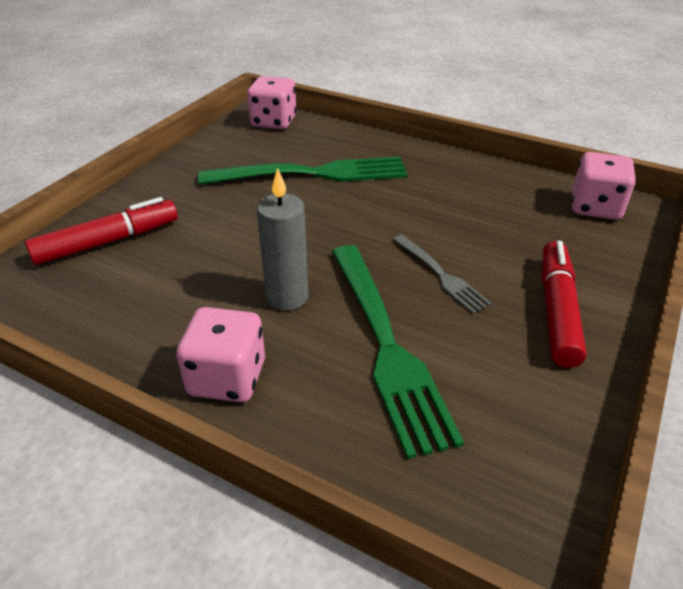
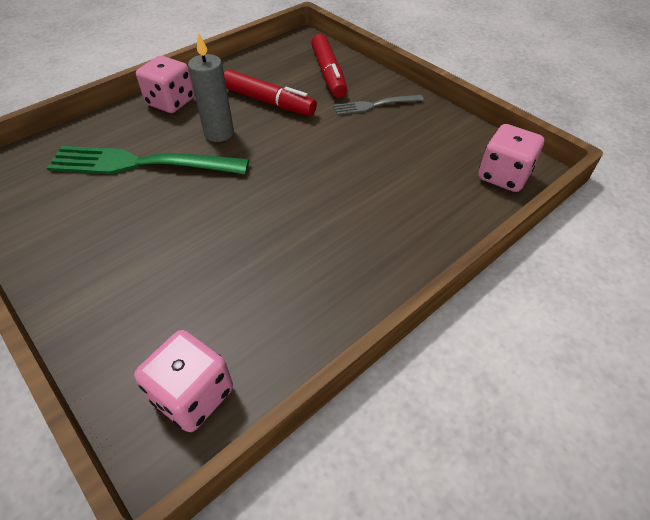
camera: 110 degrees right, 10 degrees up
green fork [198,156,407,185] -> none
grey fork [393,235,492,314] -> grey fork moved to [333,95,424,115]
red marker [542,241,586,368] -> red marker moved to [224,70,317,116]

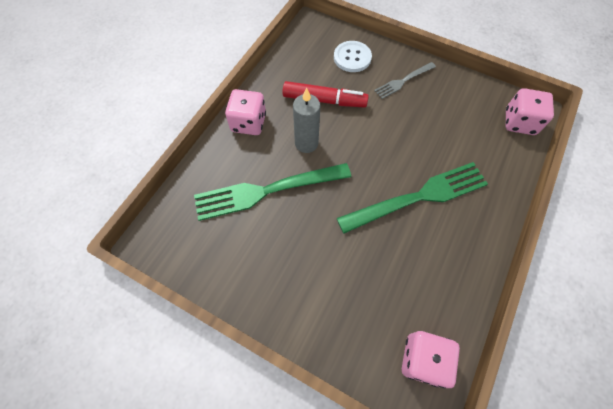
camera: 20 degrees left, 15 degrees up
red marker [311,34,347,98] -> white button [334,41,372,72]
none -> green fork [337,162,488,234]

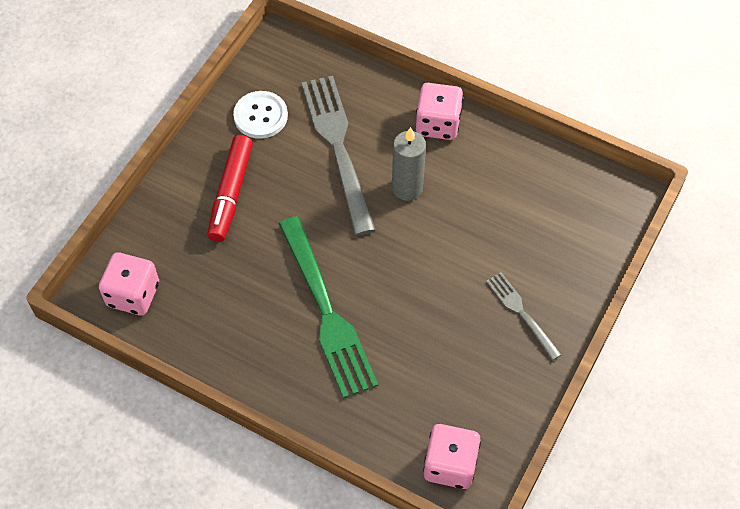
camera: 90 degrees right, 5 degrees down
green fork [194,163,351,221] -> grey fork [301,76,376,235]
red marker [282,81,369,108] -> red marker moved to [207,135,253,242]
white button [334,41,372,72] -> white button moved to [233,91,288,139]

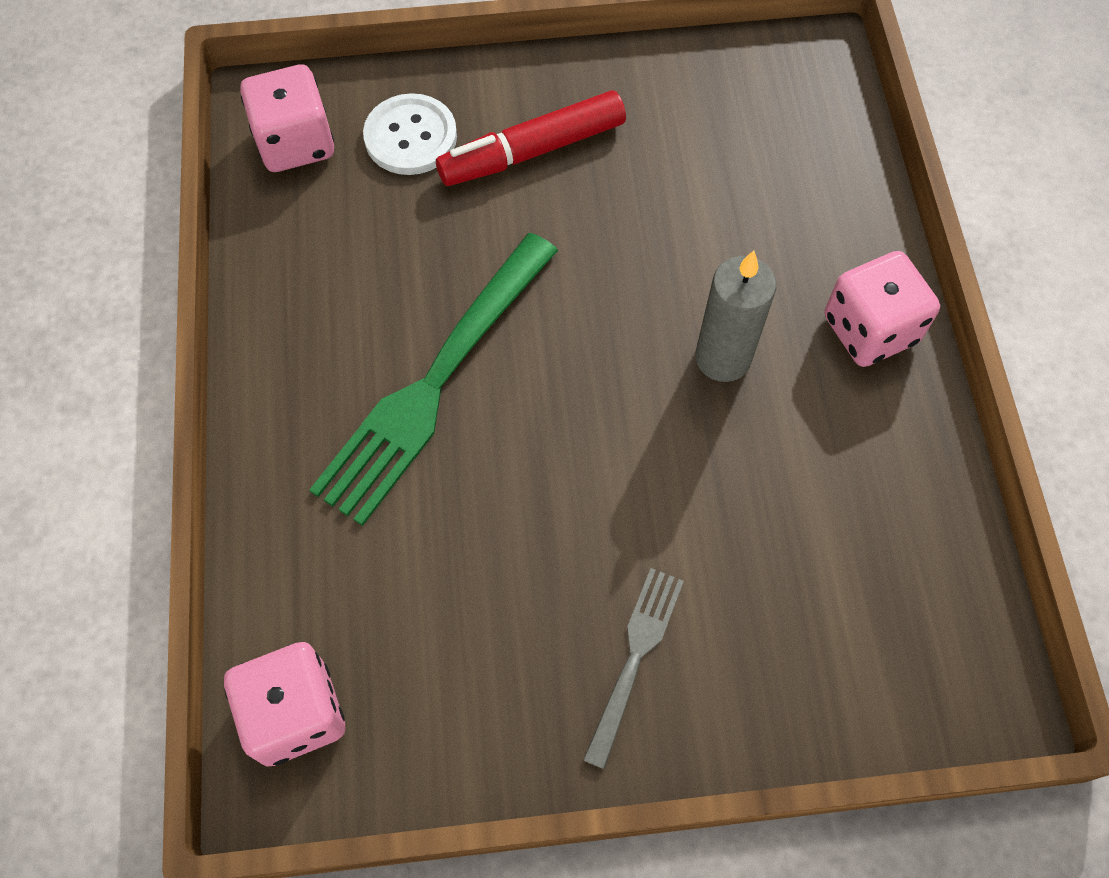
camera: 55 degrees right, 5 degrees up
white button [233,91,288,139] -> white button moved to [363,93,457,175]
grey fork [301,76,376,235] -> none

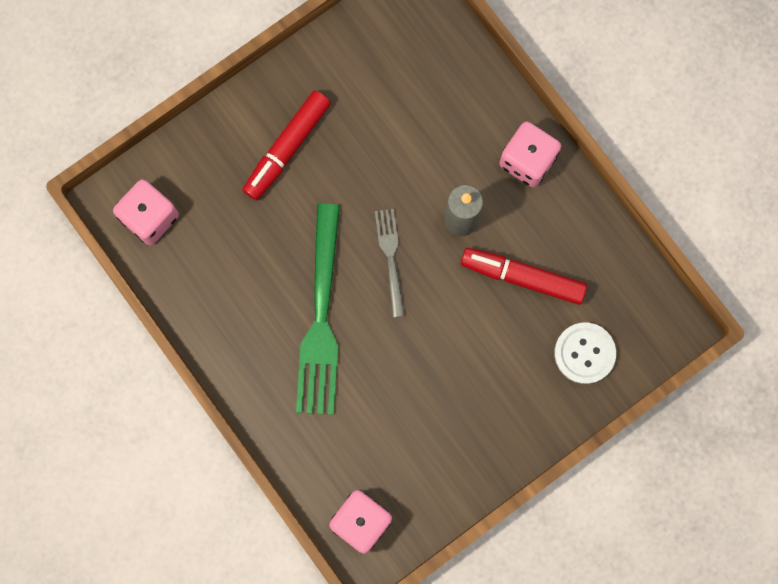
camera: 30 degrees left, 15 degrees up
white button [363,93,457,175] -> white button moved to [554,323,616,384]
grey fork [583,568,684,769] -> grey fork moved to [375,209,405,317]
none -> red marker [461,248,587,305]

